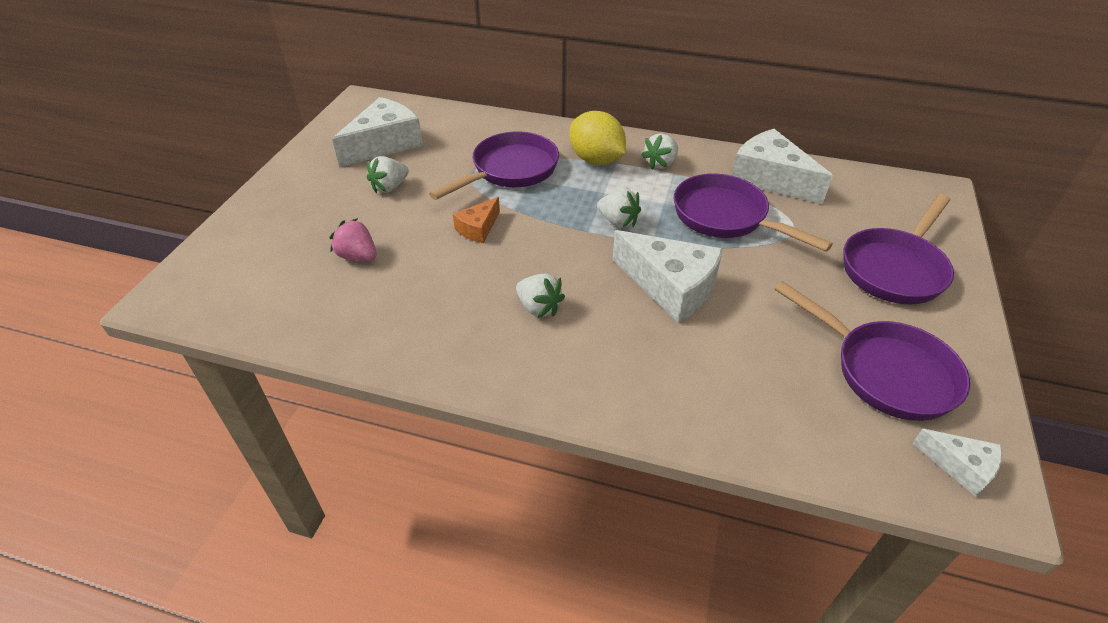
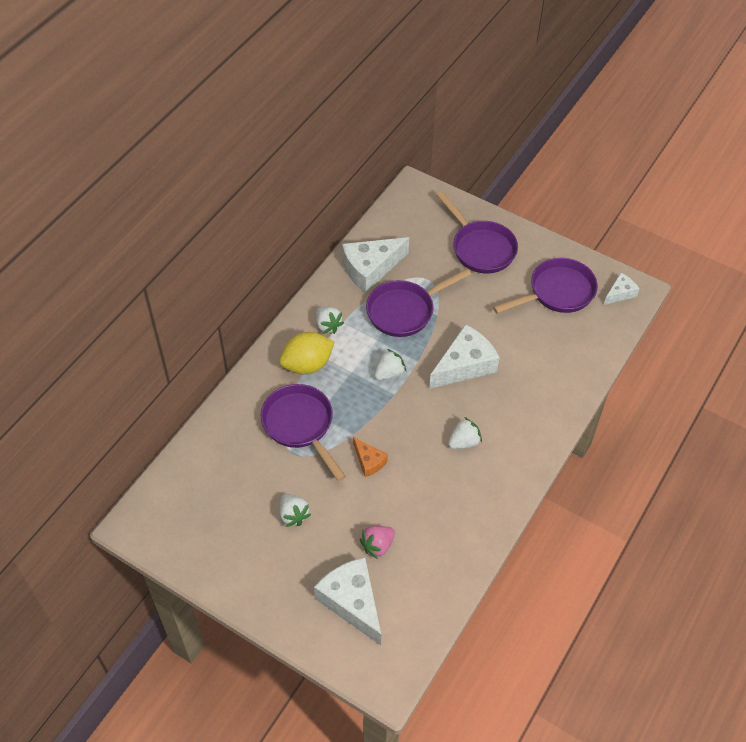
camera: 75 degrees left, 10 degrees up
white cheese [332,97,423,167] -> white cheese moved to [314,557,381,645]

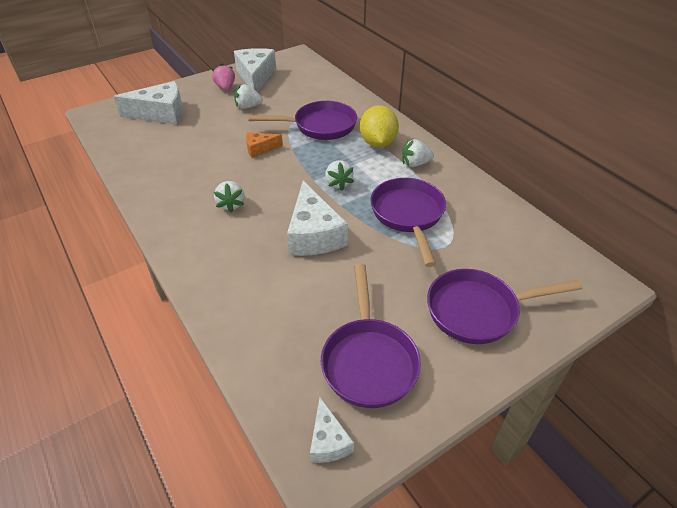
camera: 115 degrees right, 10 degrees down
white cheese [342,237,409,293] -> white cheese moved to [234,48,276,92]
pink strawberry [360,526,395,559] -> pink strawberry moved to [212,63,235,90]

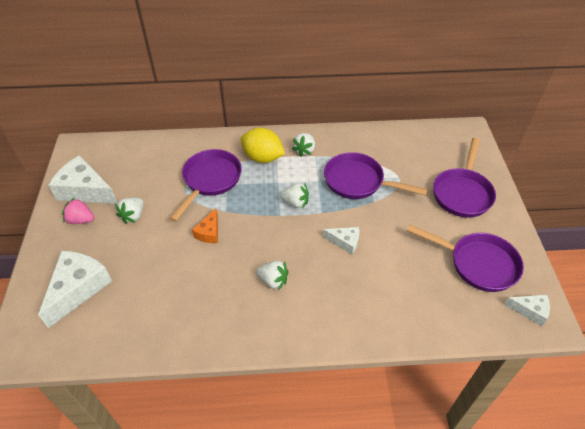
camera: 60 degrees left, 5 degrees up
white cheese [287,181,348,256] -> white cheese [323,227,359,254], size x0.53

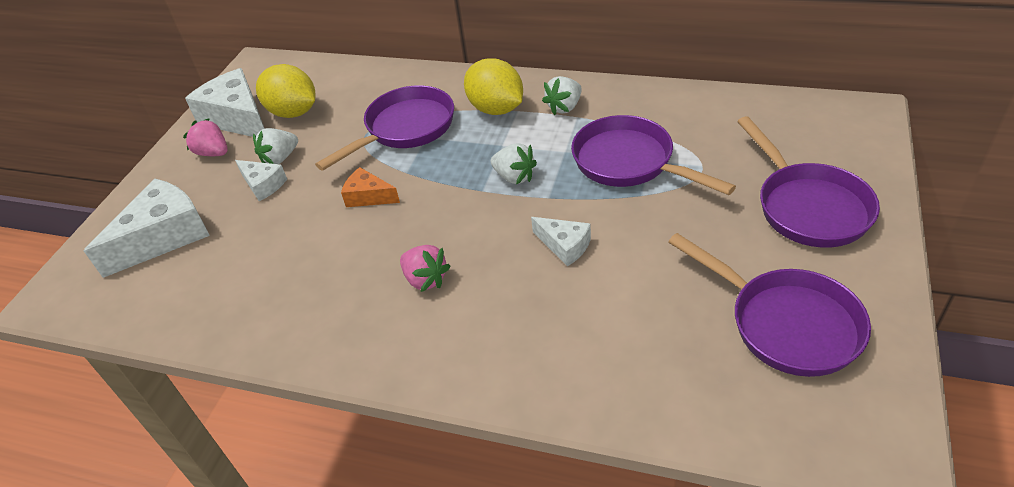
camera: 25 degrees right, 5 degrees down
orange cheese [192,208,218,243] -> orange cheese turned 75 degrees clockwise [341,167,400,207]
white strawberry [256,261,288,290] -> pink strawberry [400,245,451,292]
purple pan [433,138,496,218] -> purple pan turned 60 degrees counterclockwise [737,116,880,248]
white cheese [504,295,550,326] -> white cheese moved to [235,160,287,201]
none -> yellow lemon [256,64,316,118]

